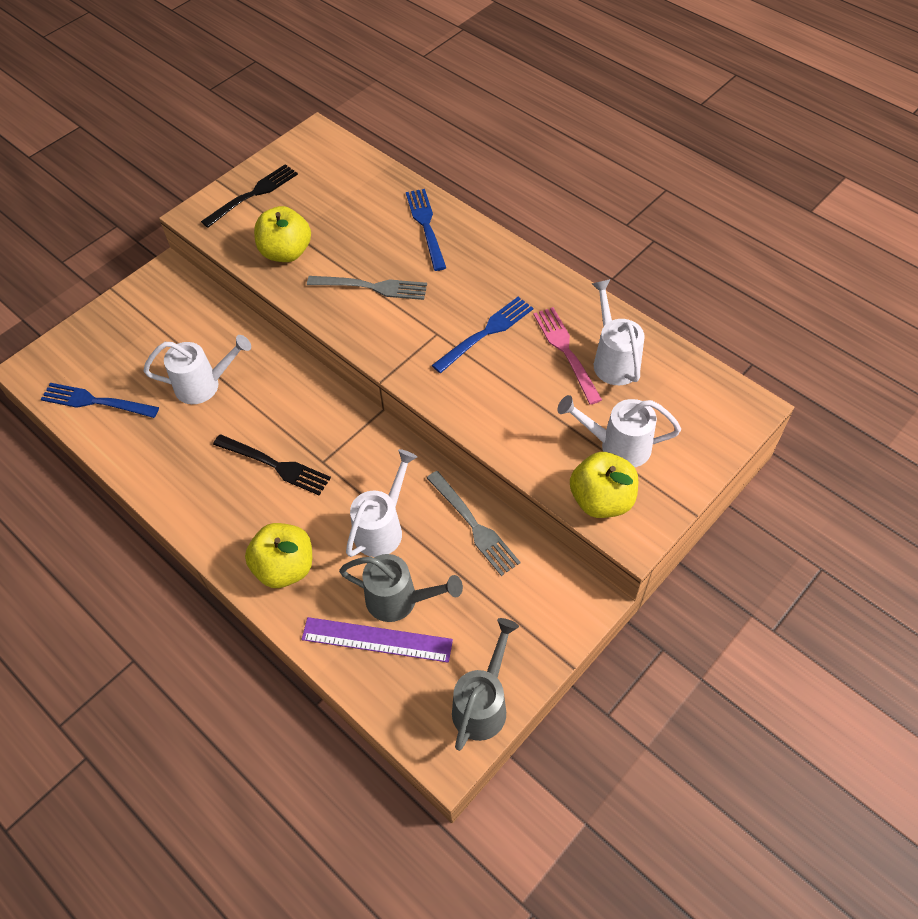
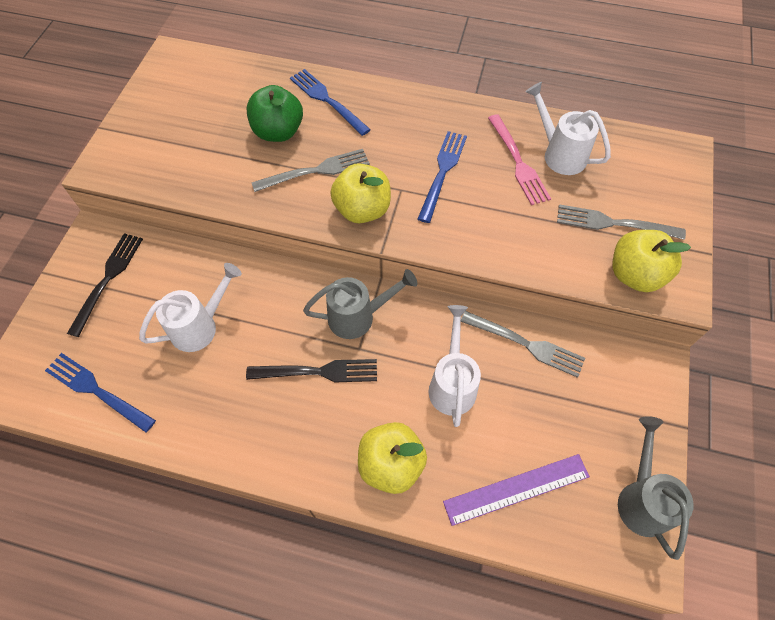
camera: 30 degrees left, 5 degrees up
blue fork [41,383,159,418] -> blue fork turned 45 degrees clockwise [45,353,156,432]
black fork [201,164,298,228] -> black fork moved to [67,233,143,337]
yellow apple [254,206,311,262] -> yellow apple moved to [330,163,391,223]
grey watering can [339,554,463,622] -> grey watering can moved to [303,269,417,339]
pink fork [533,307,602,405] -> pink fork turned 150 degrees counterclockwise [488,114,551,205]
white watering can [558,395,681,467] -> grey fork [557,204,686,240]
none -> green apple [247,85,303,142]

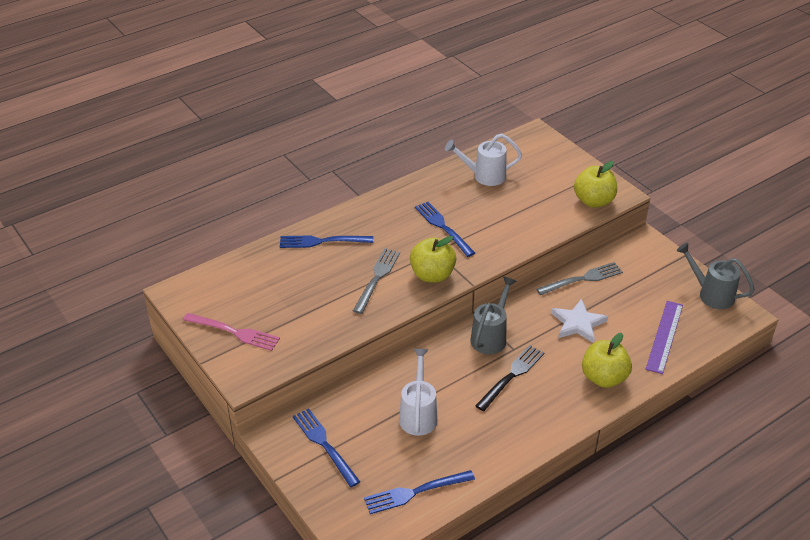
camera: 50 degrees left, 20 degrees down
black fork [67,233,143,337] -> blue fork [293,409,360,487]
green apple [247,85,303,142] -> none
white watering can [428,305,481,427] -> white star [551,299,608,343]
pink fork [488,114,551,205] -> pink fork moved to [183,313,280,351]
grey fork [557,204,686,240] -> none

